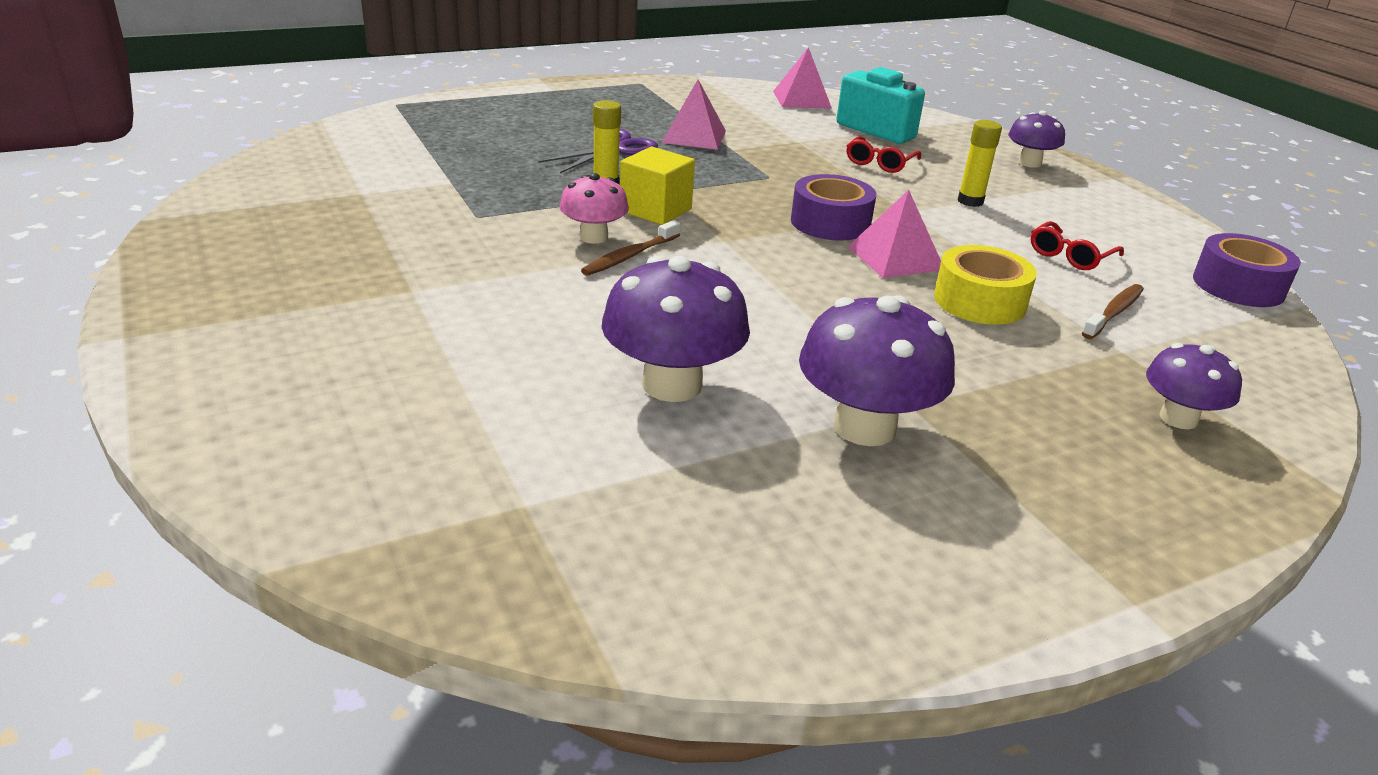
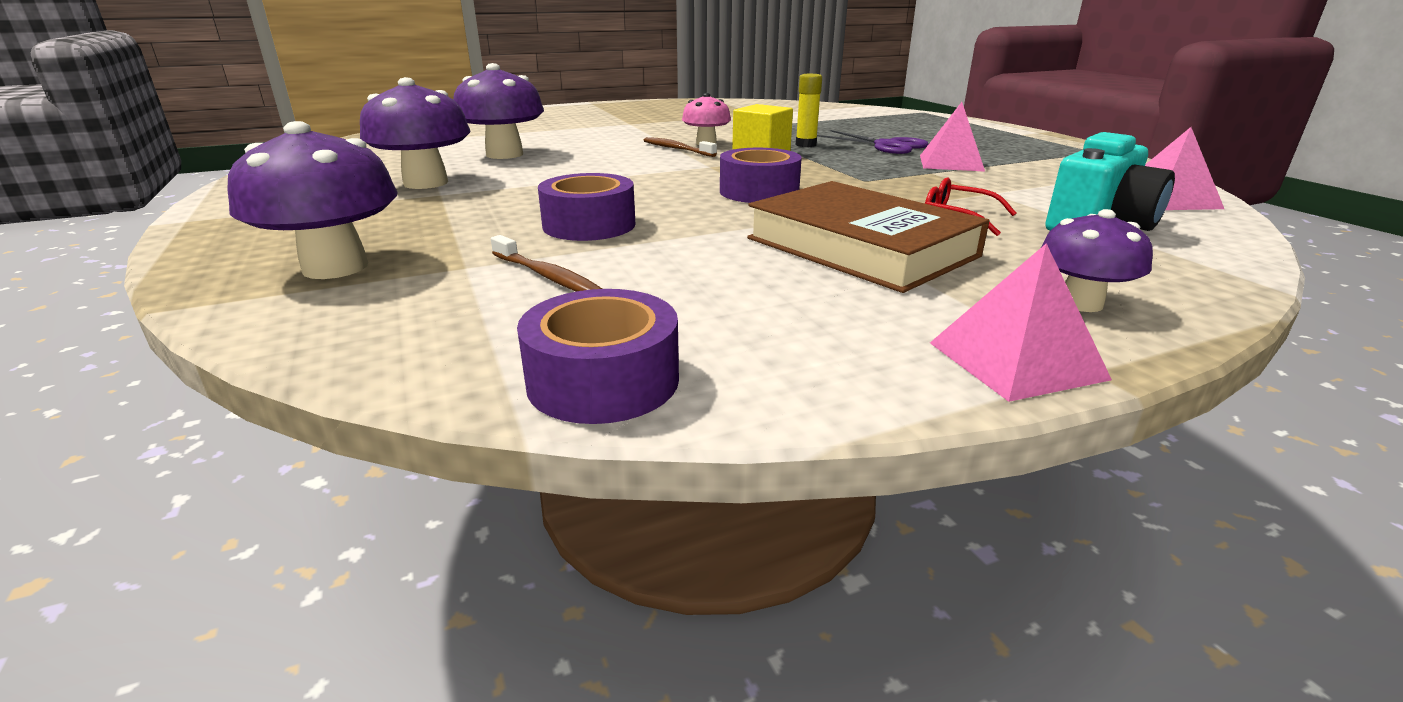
camera: 95 degrees right, 5 degrees down
pink pyramid [848,190,941,278] -> pink pyramid moved to [930,243,1112,402]
yellow tape [934,245,1037,325] -> purple tape [538,173,635,241]
yellow glue stick [958,120,1002,207] -> brown book [747,181,990,293]
red glasses [1031,221,1124,270] -> none
purple mushroom [1146,343,1242,429] -> purple mushroom [228,121,398,279], size x1.65

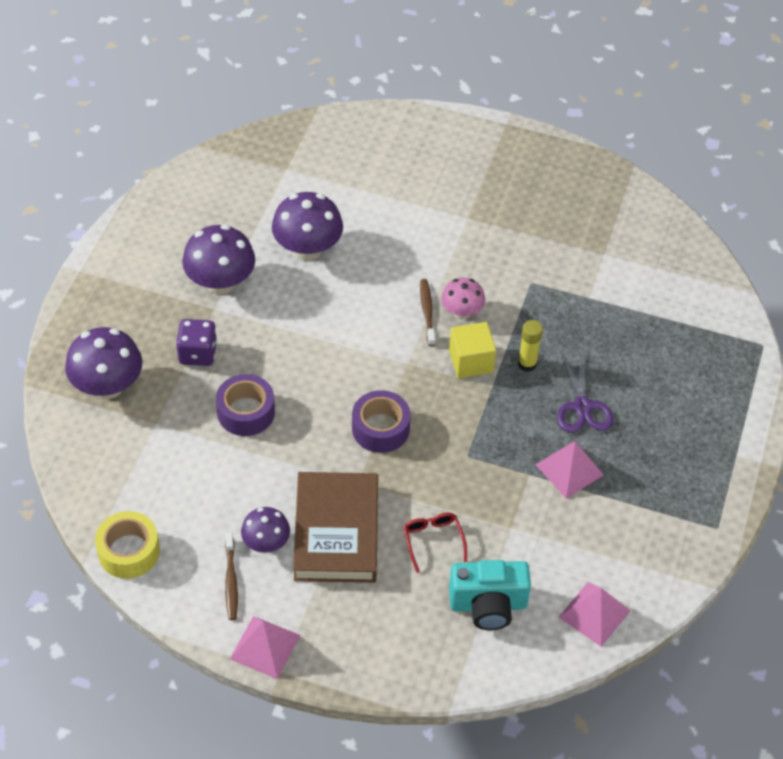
camera: 40 degrees right, 25 degrees up
brown toothbrush [491,235,603,292] -> brown toothbrush moved to [225,532,238,620]
purple tape [517,289,679,424] -> yellow tape [95,511,160,579]
purple mushroom [1041,209,1153,312] -> purple mushroom moved to [241,507,290,553]
none -> purple dice [176,319,217,366]

